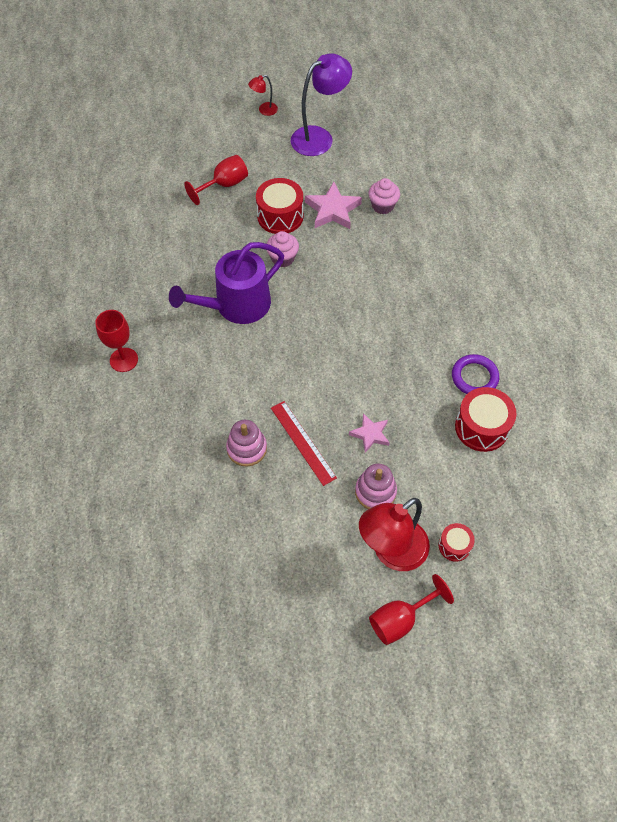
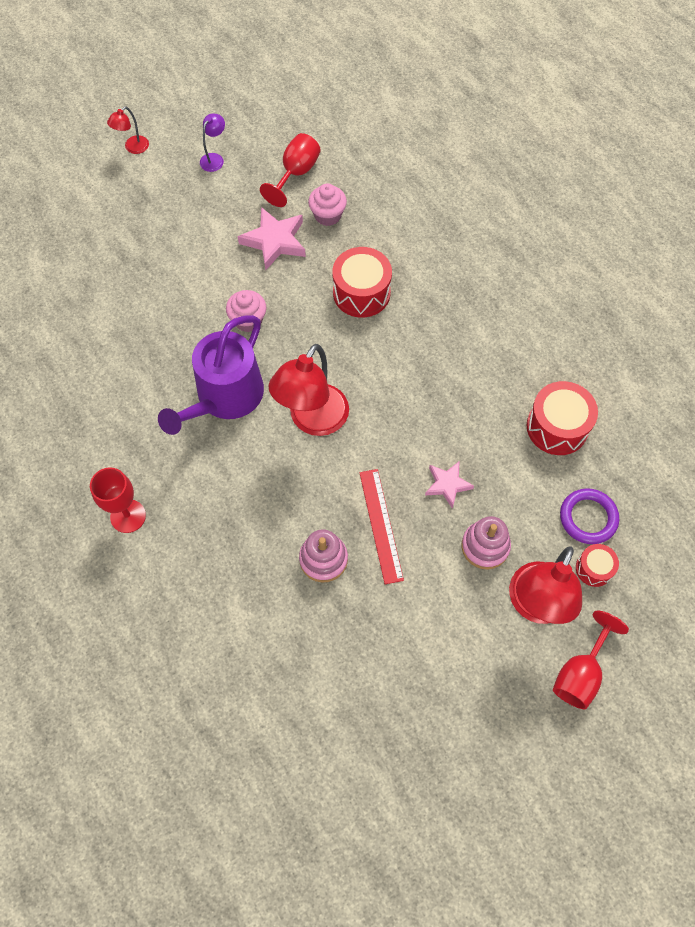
camera: 25 degrees left, 5 degrees up
red goblet [184,155,248,205] -> red goblet moved to [260,133,321,207]
red drum [256,178,304,234] -> red drum moved to [333,247,392,318]
red ruler [271,401,337,486] -> red ruler turned 45 degrees clockwise [360,469,404,584]
purple lamp [291,53,352,156] -> purple lamp [200,113,225,172], size x0.47
purple ring [452,354,499,394] -> purple ring moved to [560,488,619,544]
none -> red lamp [269,344,349,436]

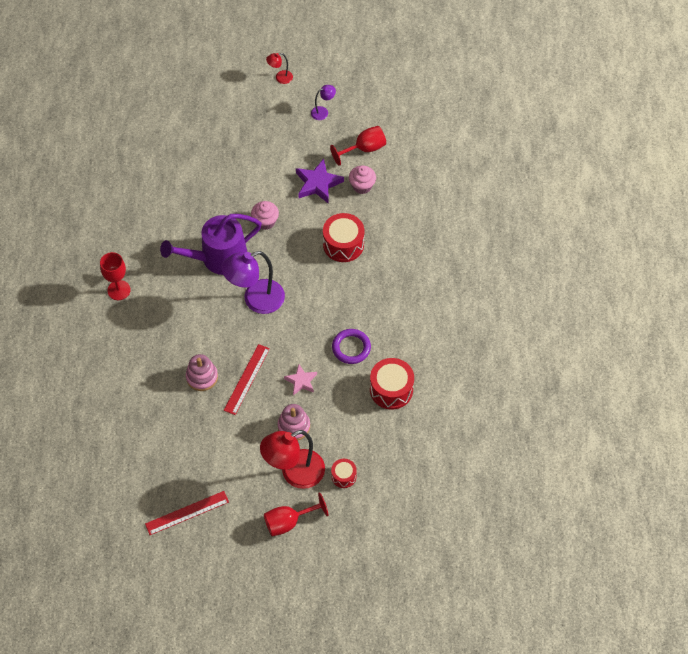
camera: 35 degrees right, 5 degrees down
pink star [238,207,306,270] -> purple star [296,158,344,204]
red lamp [269,344,349,436] -> purple lamp [221,251,285,314]
purple ring [560,488,619,544] -> purple ring moved to [332,329,371,364]
none -> red ruler [145,491,229,535]

